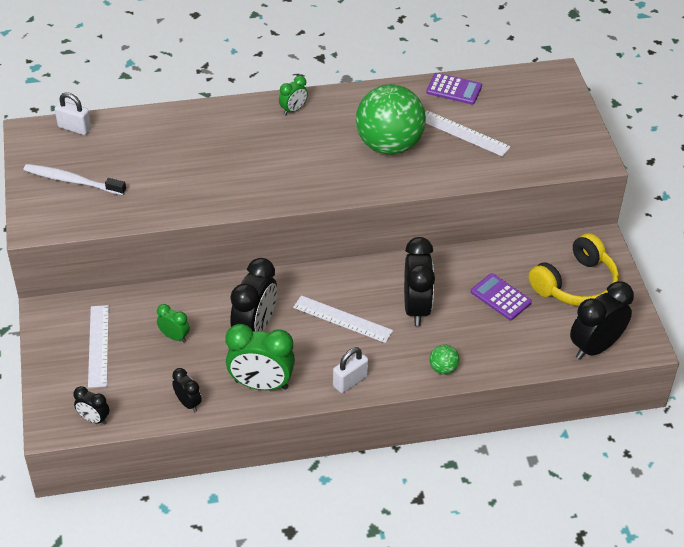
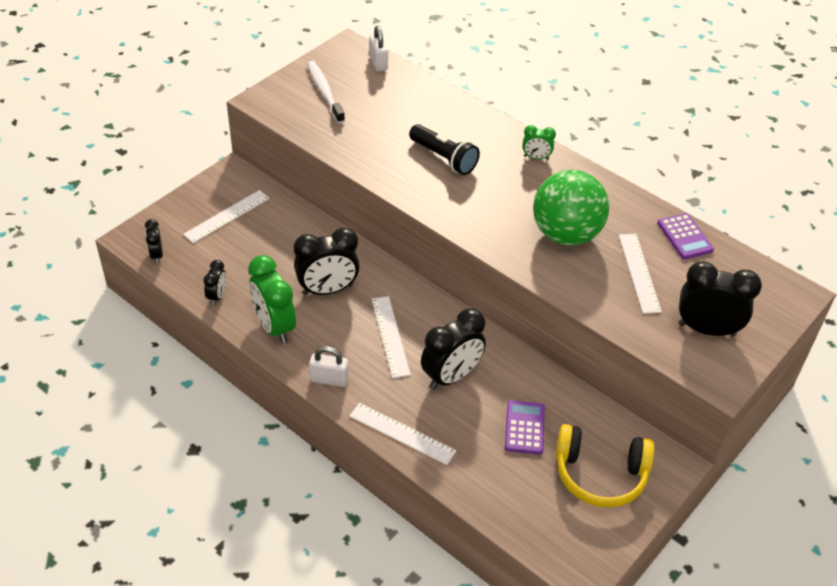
camera: 50 degrees right, 0 degrees up
green clock [157,304,190,343] -> none
green ball [429,344,459,375] -> white ruler [349,403,457,465]
black clock [570,281,634,360] -> black clock moved to [678,261,762,337]
none -> black flashlight [409,124,480,175]

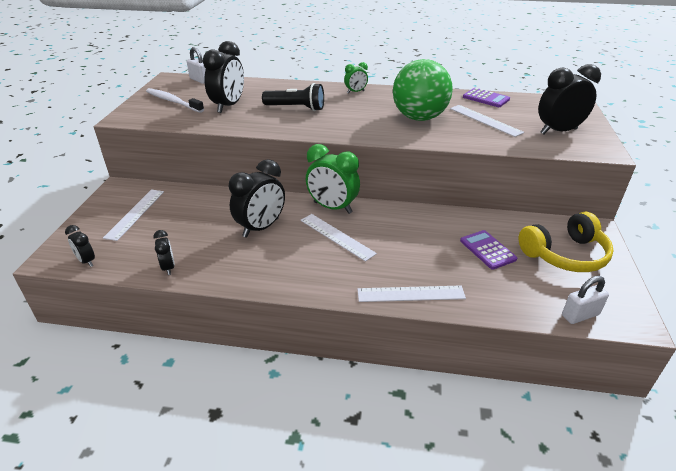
camera: 30 degrees left, 10 degrees down
green clock [248,255,296,344] -> green clock moved to [306,144,360,214]
white padlock [309,346,349,387] -> white padlock moved to [562,276,609,324]
black clock [421,308,486,390] -> black clock moved to [203,41,244,113]

